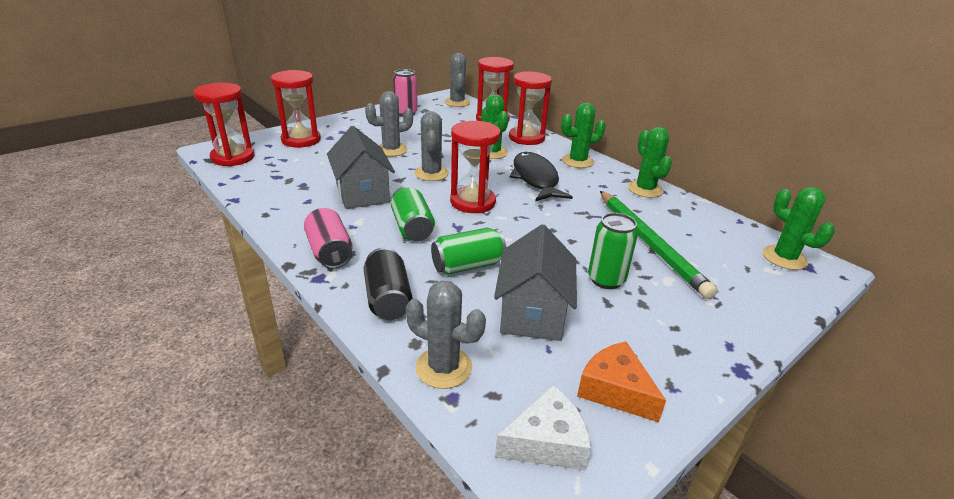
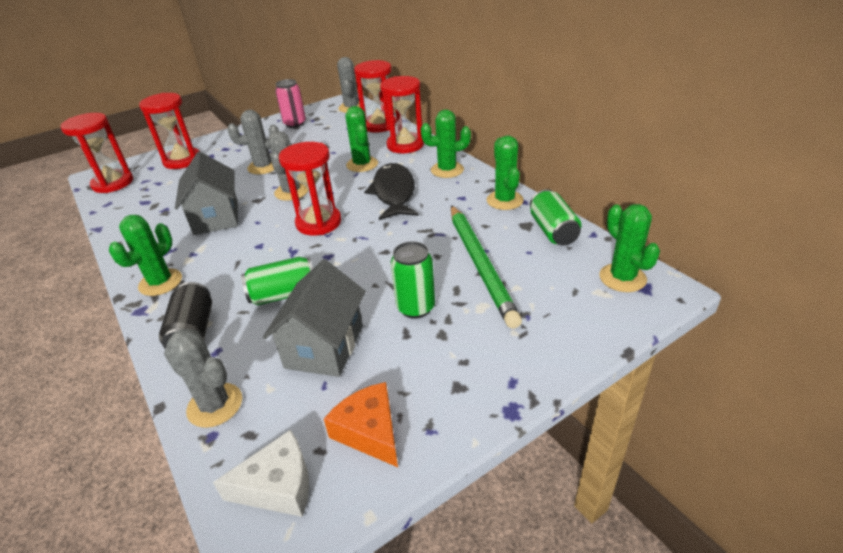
camera: 10 degrees right, 5 degrees up
pink can [304,208,353,269] -> green cactus [109,215,182,296]
green can [391,186,435,241] -> green can moved to [530,189,581,246]

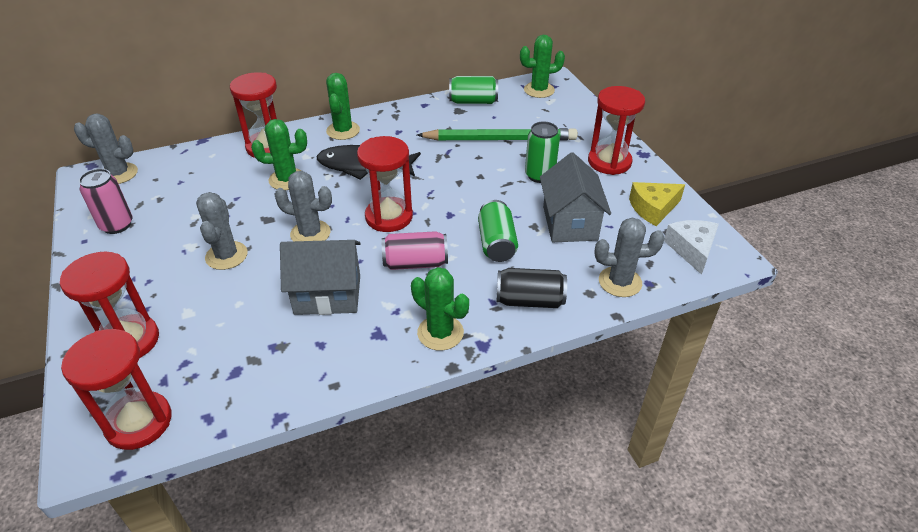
camera: 80 degrees left, 5 degrees up
grey cactus [164,328,242,428] -> grey cactus turned 45 degrees clockwise [594,218,665,297]
grey house [263,259,366,377] -> grey house turned 60 degrees clockwise [540,152,611,242]
orange cheese [324,382,398,467] -> yellow cheese [629,182,685,226]
red hourglass [354,60,397,133] -> red hourglass moved to [588,86,645,175]
green cactus [487,136,524,210] -> none
none -> pink can [382,231,448,270]

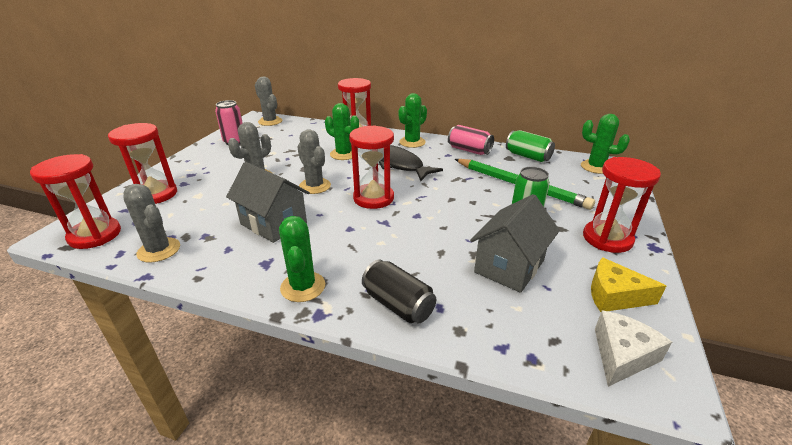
camera: 40 degrees right, 10 degrees down
pink can [382,231,448,270] -> pink can moved to [448,125,494,155]
green can [478,200,518,262] -> none
grey cactus [594,218,665,297] -> grey cactus moved to [123,184,180,263]

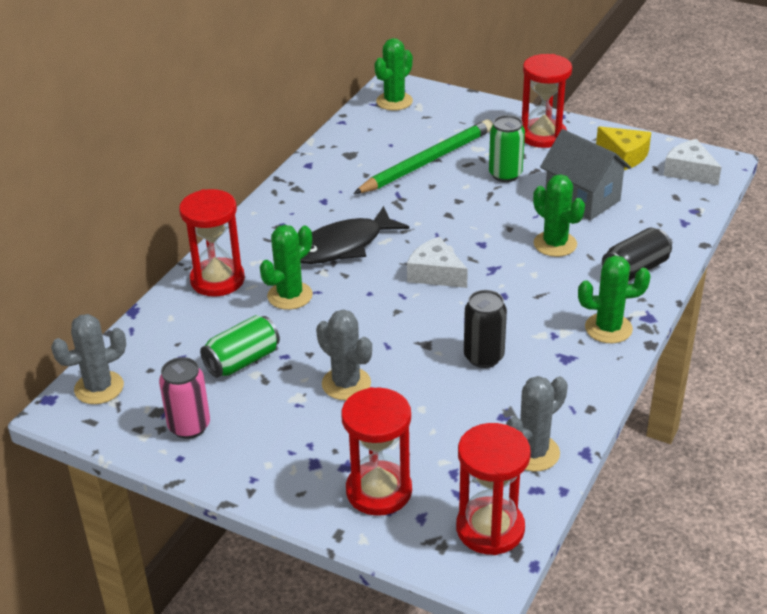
camera: 80 degrees left, 5 degrees up
grey house [226,162,310,243] -> black can [464,290,507,368]
grey cactus [297,129,331,194] -> none
red hourglass [349,125,394,209] -> white cheese [407,236,468,288]
green cactus [398,93,427,148] -> green cactus moved to [533,174,585,257]
pink can [448,125,494,155] -> none
green can [506,130,555,162] -> green can moved to [200,315,280,378]
yellow cheese [591,257,666,312] -> yellow cheese turned 75 degrees counterclockwise [596,126,651,170]

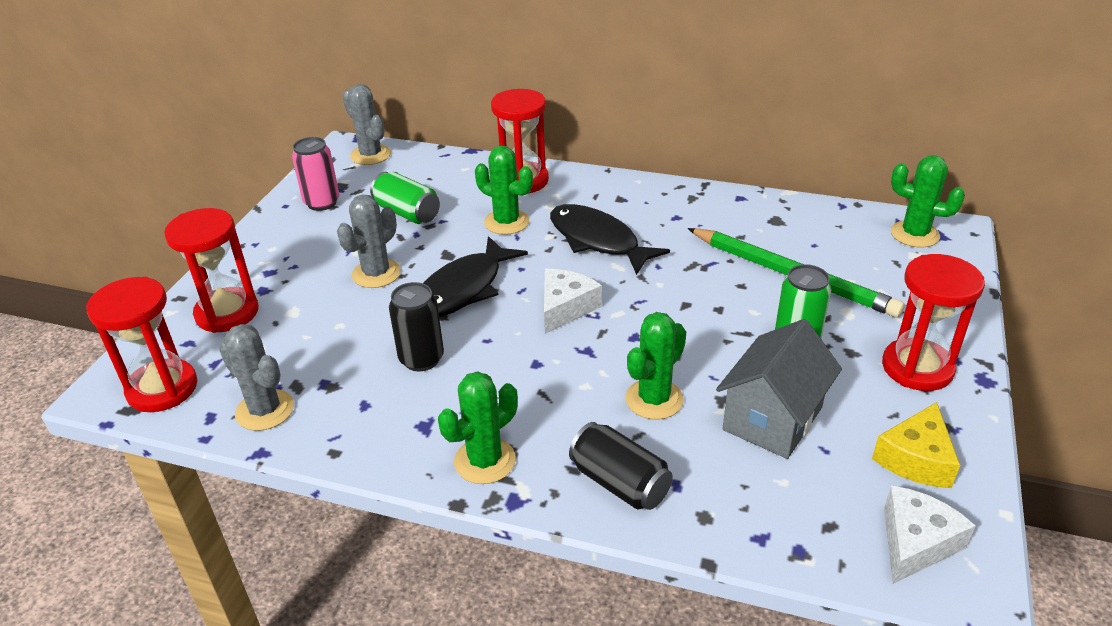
camera: 80 degrees right, 0 degrees up
green cactus [578,255,651,343] -> green cactus turned 60 degrees clockwise [438,371,518,484]
none -> black fish [423,236,528,318]

